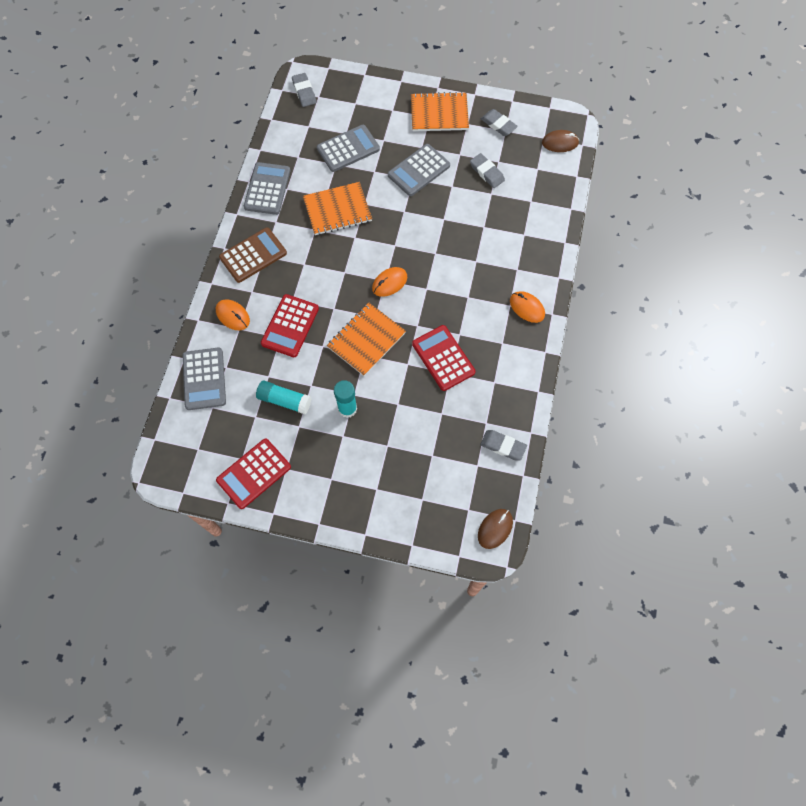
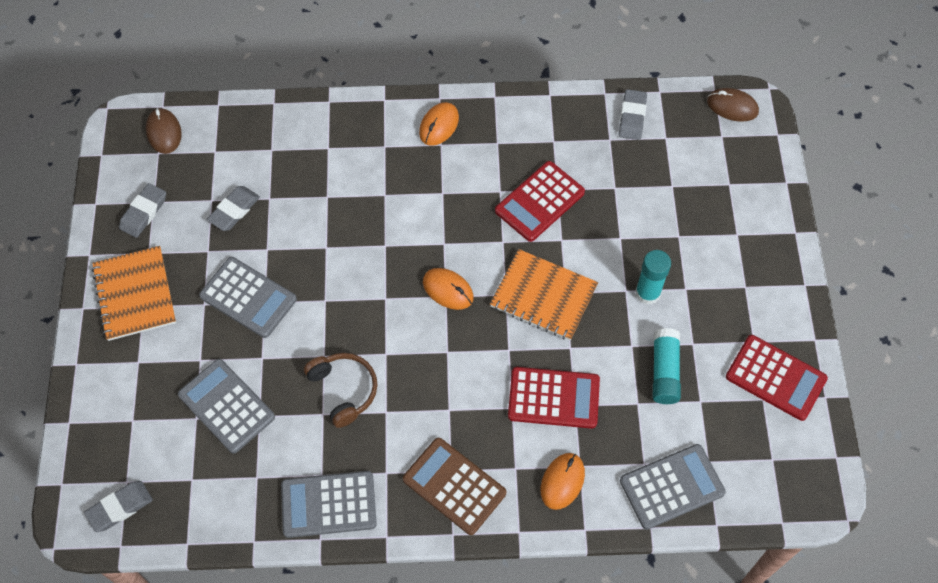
camera: 105 degrees left, 5 degrees down
orange notebook [303,182,372,235] -> brown headphones [304,353,377,428]

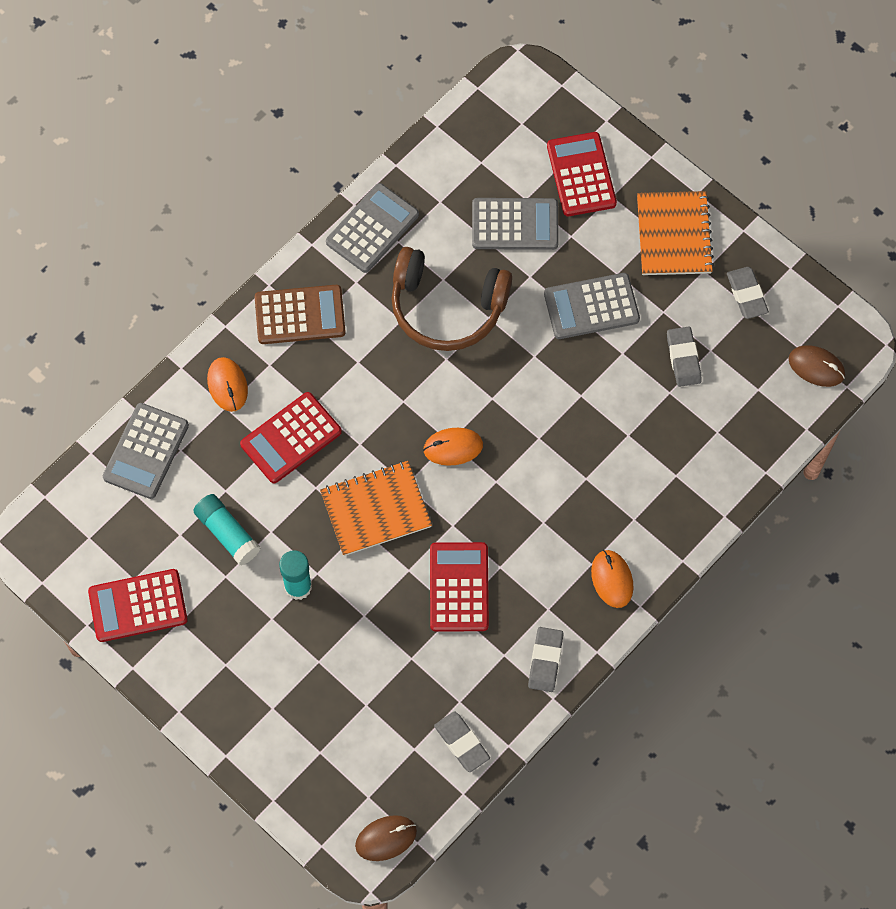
camera: 135 degrees right, 5 degrees up
grey eraser [84,481,153,532] -> grey eraser moved to [528,627,564,692]
orange notebook [92,246,176,341] -> orange notebook turned 60 degrees clockwise [637,191,714,275]
brown headphones [304,353,377,428] -> brown headphones [391,247,512,351], size x1.62
none -> red calculator [547,132,617,216]

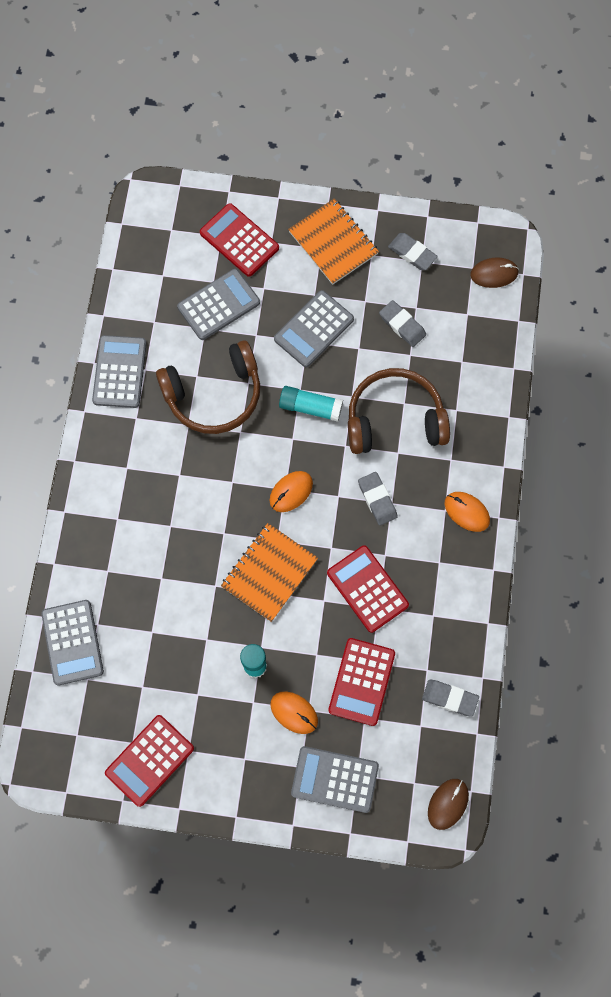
camera: 35 degrees left, 5 degrees up
turquoise glue stick [193,494,260,565] -> turquoise glue stick moved to [279,386,343,422]
orange mouse [207,357,248,412] -> orange mouse moved to [270,691,318,734]
red calculator [240,392,342,483] -> red calculator moved to [328,638,395,726]
brown calculator [255,285,346,344] -> none
grey eraser [528,627,564,692] -> grey eraser moved to [358,472,398,526]
none -> grey calculator [291,746,379,813]
none -> brown headphones [348,368,450,454]

